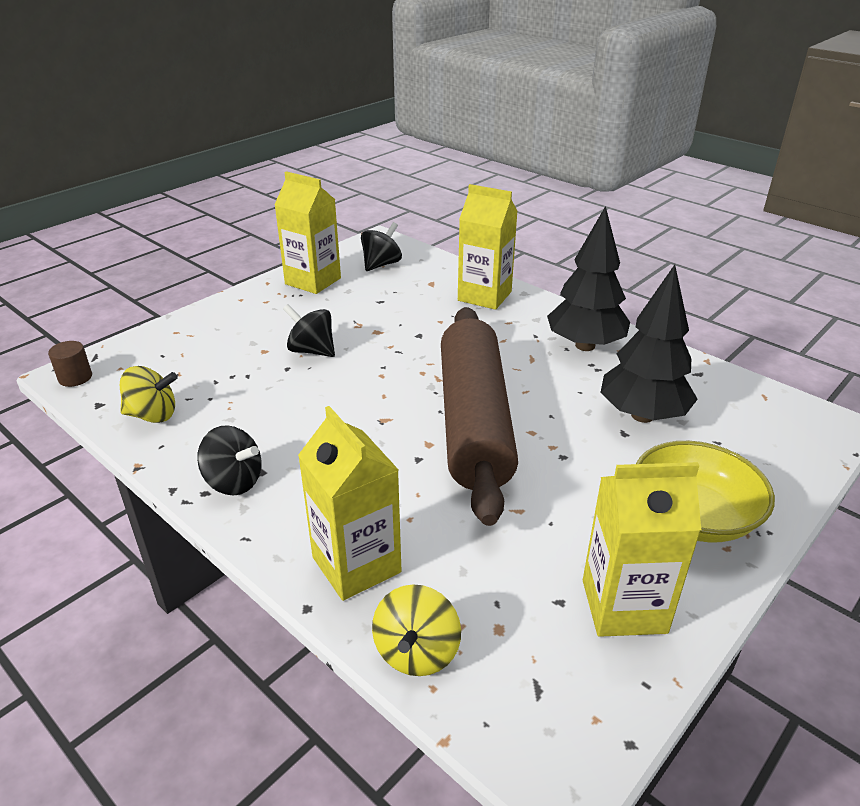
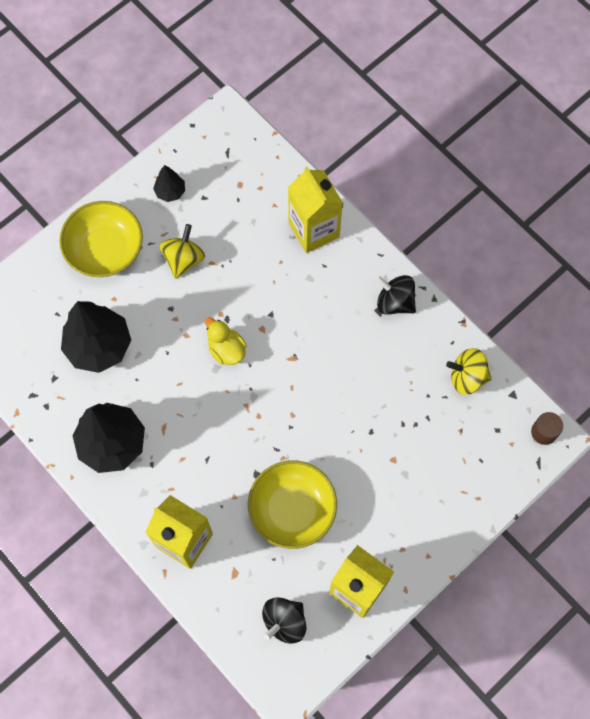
camera: 175 degrees left, 35 degrees up
black spinning top [283,304,335,357] -> none
yellow spinning top [372,584,461,676] -> yellow spinning top moved to [160,224,205,279]
brown rolling pin [441,307,518,526] -> yellow duck [205,317,247,365]
yellow carton [583,462,701,637] -> black tree [153,165,185,202]
none -> yellow bowl [248,460,337,549]

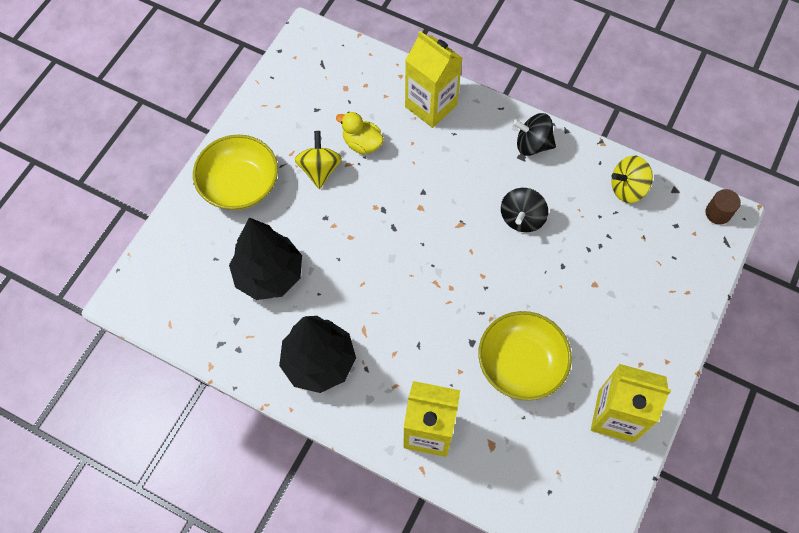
camera: 20 degrees left, 5 degrees down
black tree [153,165,185,202] -> none
yellow duck [205,317,247,365] -> yellow duck moved to [336,112,384,154]
black spinning top [262,597,306,644] -> black spinning top moved to [501,188,548,232]

